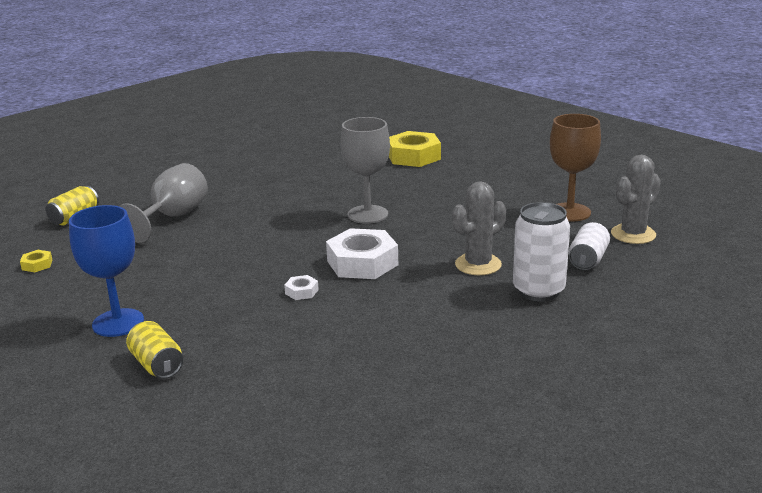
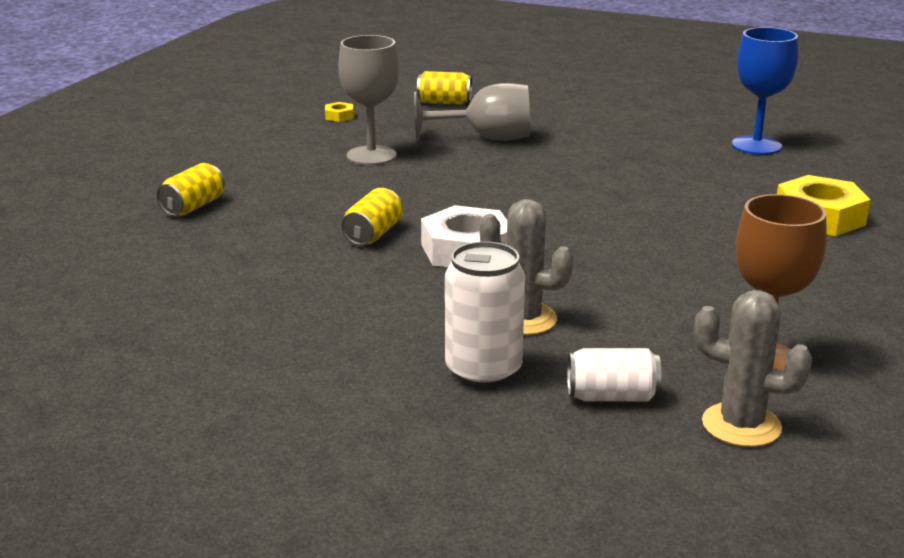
camera: 65 degrees right, 0 degrees up
blue goblet [69,205,144,337] -> blue goblet moved to [732,27,798,155]
white nut [284,275,319,300] -> yellow can [341,188,403,246]
grey goblet [340,117,390,224] -> grey goblet moved to [338,35,399,165]

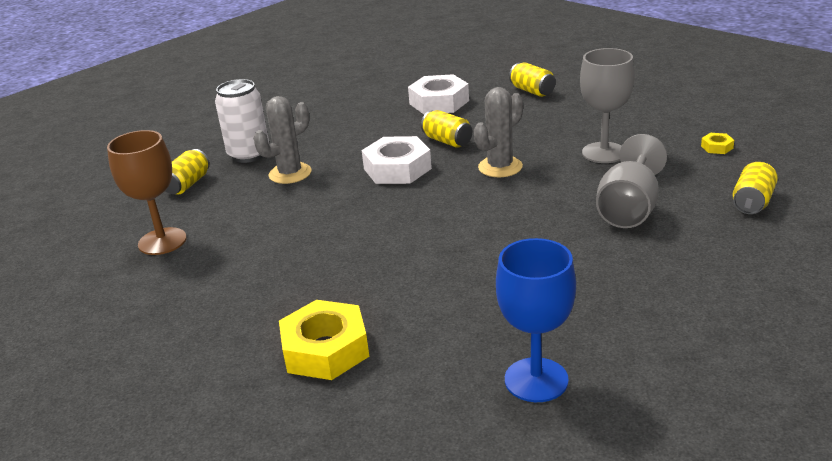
camera: 115 degrees right, 5 degrees up
white can [567,348,662,401] -> yellow can [165,149,210,194]
grey cactus [694,290,812,447] -> grey cactus moved to [474,87,523,177]
none -> white nut [408,74,469,114]

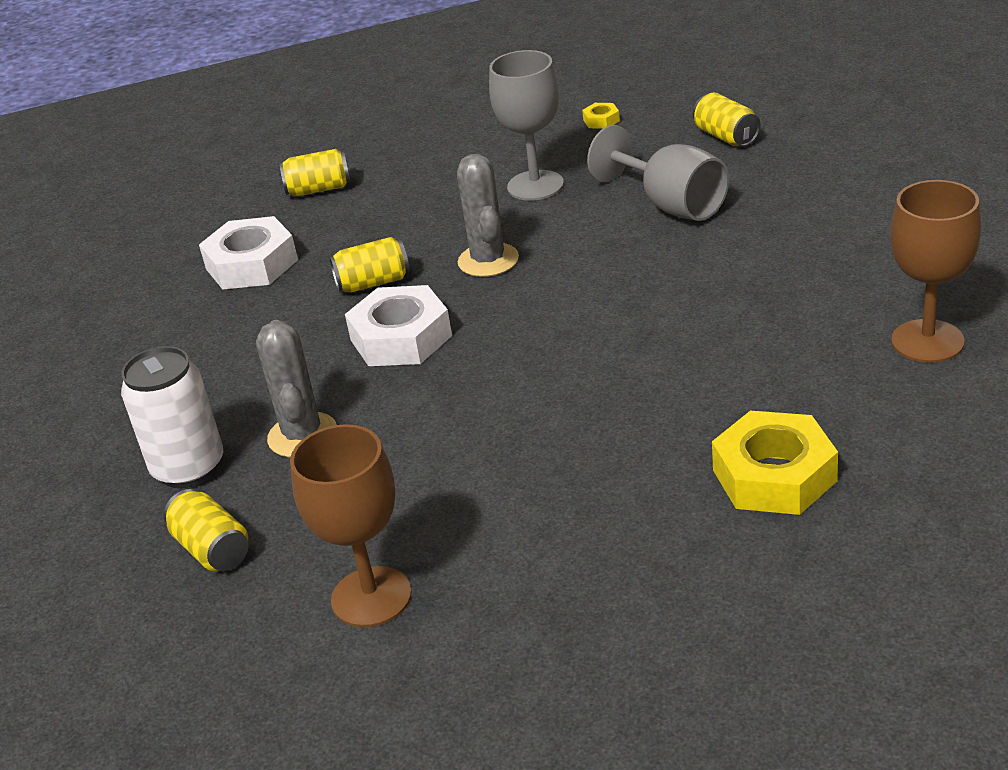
camera: 60 degrees left, 5 degrees up
blue goblet [496,238,576,402] -> brown goblet [890,180,981,363]

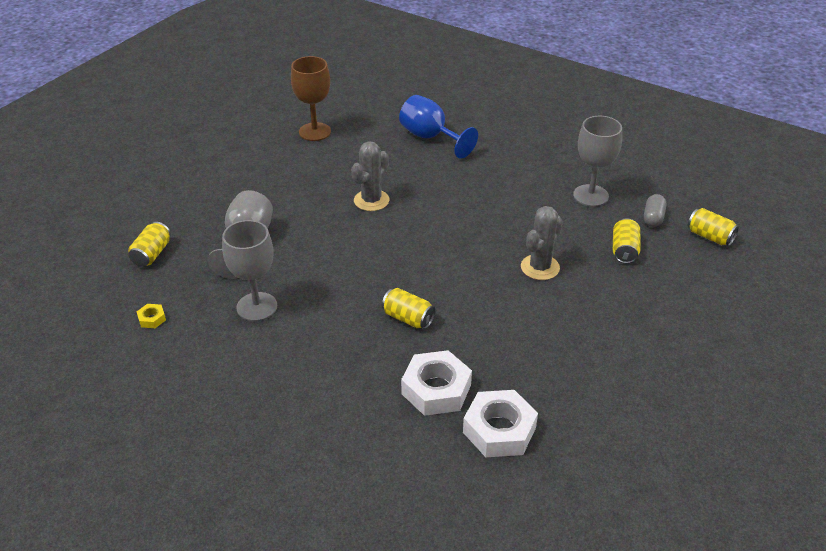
camera: 135 degrees left, 5 degrees up
white can [121,346,223,488] -> none
yellow can [279,149,351,196] -> yellow can moved to [688,208,739,246]
brown goblet [290,424,412,627] -> grey goblet [573,116,622,207]
white nut [345,285,452,366] -> white nut moved to [463,390,538,457]
grey cactus [457,154,519,277] -> grey cactus moved to [351,141,390,211]
yellow nut [712,411,838,515] -> blue goblet [399,95,478,159]
none -> grey capsule [644,194,666,227]

